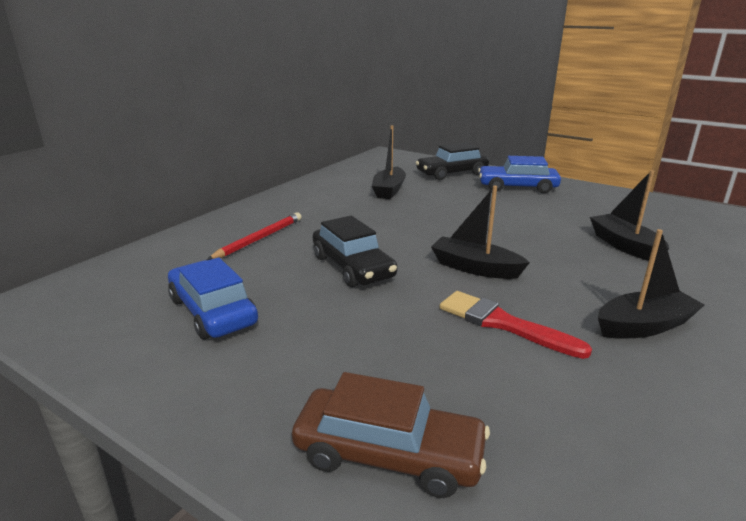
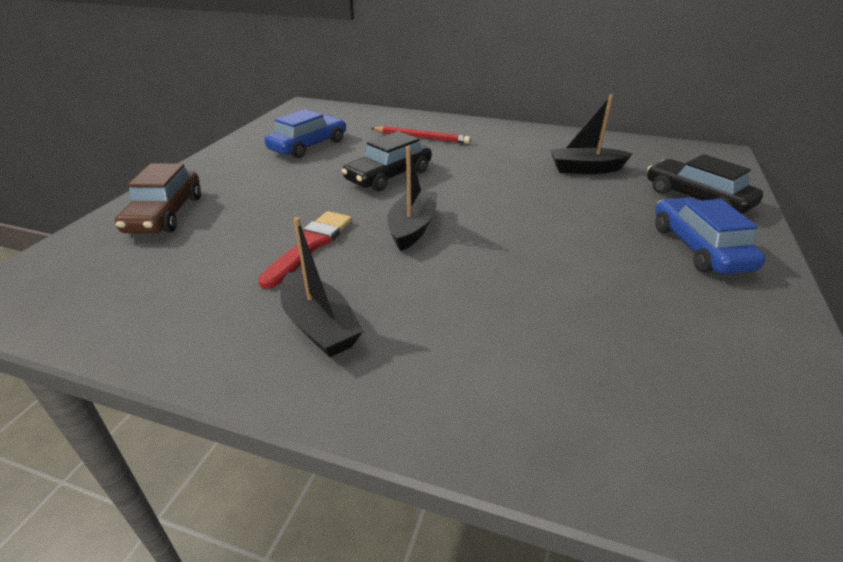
camera: 75 degrees right, 10 degrees up
black boat [590,170,669,261] -> none

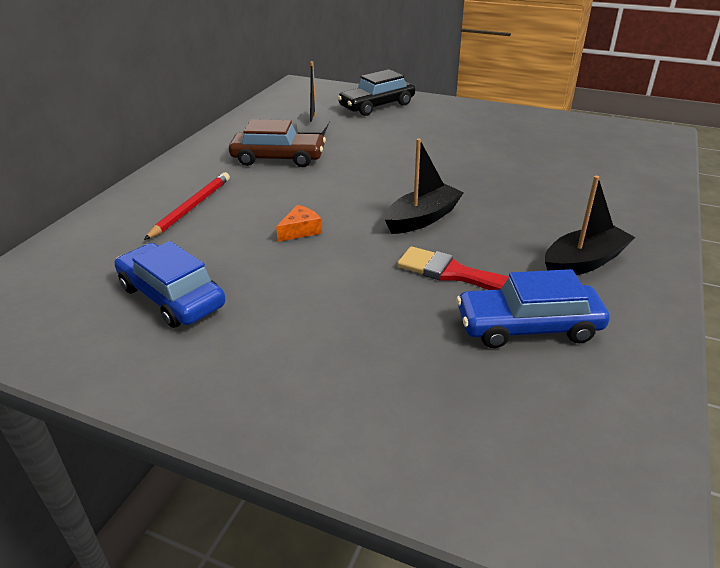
camera: 85 degrees left, 0 degrees up
brown car [115,163,201,234] -> brown car moved to [229,119,326,167]
black car [342,131,432,191] -> orange cheese [276,205,322,242]
black boat [387,146,438,251] -> black boat turned 120 degrees clockwise [385,138,464,234]
blue car [655,198,765,274] -> blue car moved to [456,269,610,348]

